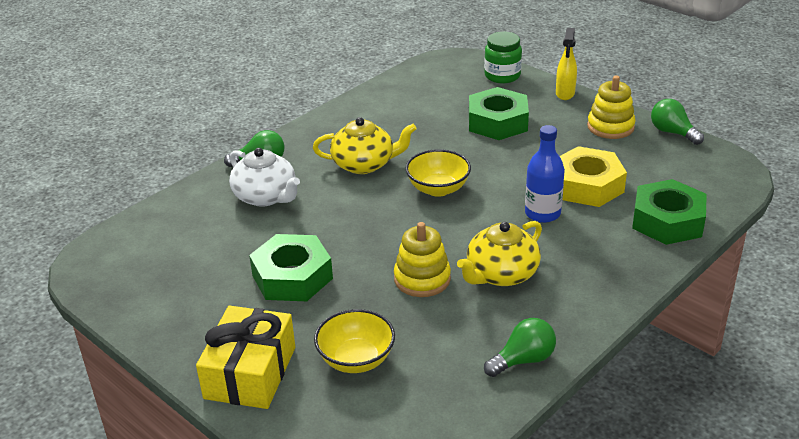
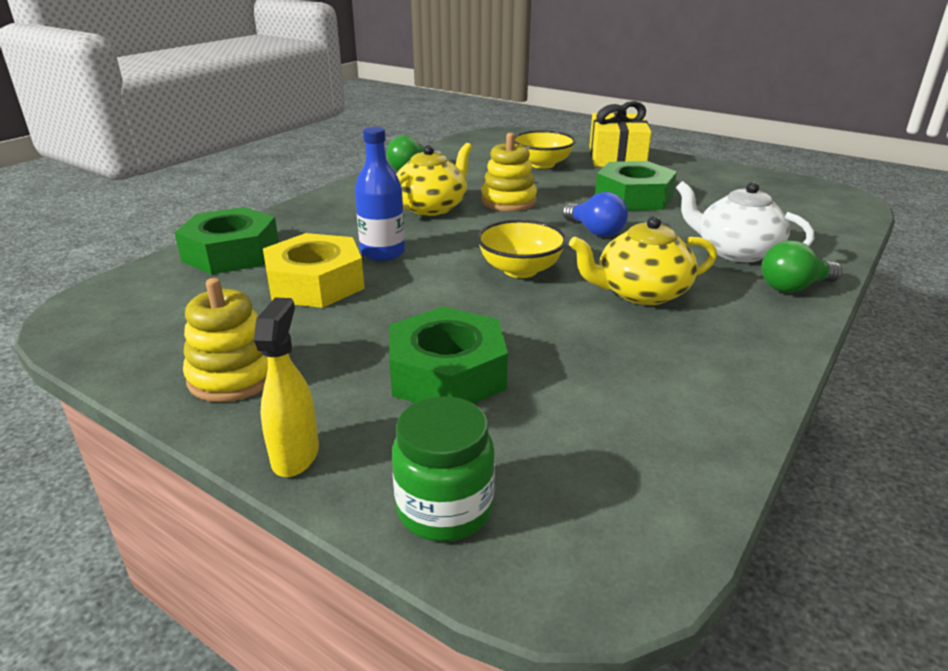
camera: 170 degrees right, 5 degrees down
green light bulb [651,99,704,145] -> none
none -> blue light bulb [562,192,628,237]

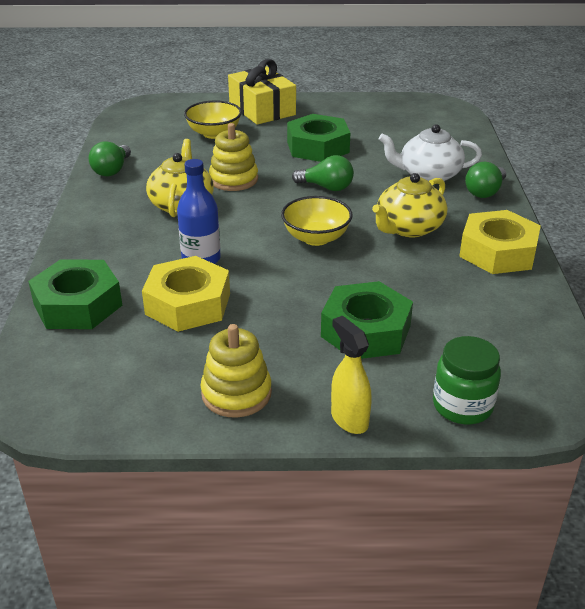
camera: 35 degrees left, 5 degrees up
blue light bulb [562,192,628,237] -> green light bulb [292,155,354,191]
none -> yellow nut [459,210,541,274]

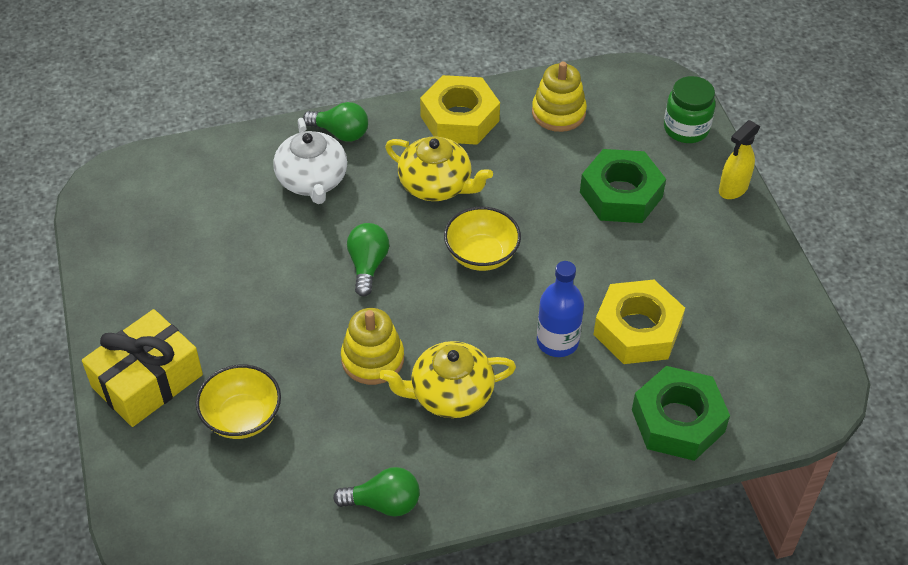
camera: 105 degrees left, 15 degrees up
yellow stacking toy [201,324,272,418] -> yellow stacking toy moved to [532,62,587,132]
green nut [287,114,350,162] -> none

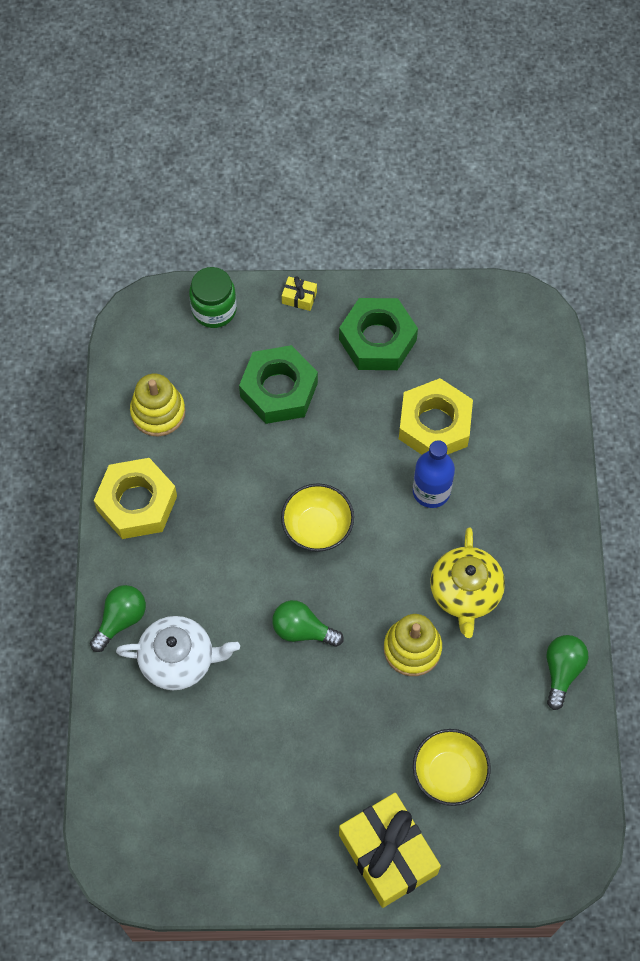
camera: 75 degrees left, 15 degrees up
yellow teapot [385,136,493,201] -> none
green nut [632,366,730,461] -> green nut moved to [339,298,418,370]
yellow spray bottle [719,120,760,199] -> yellow gift [282,276,317,311]

